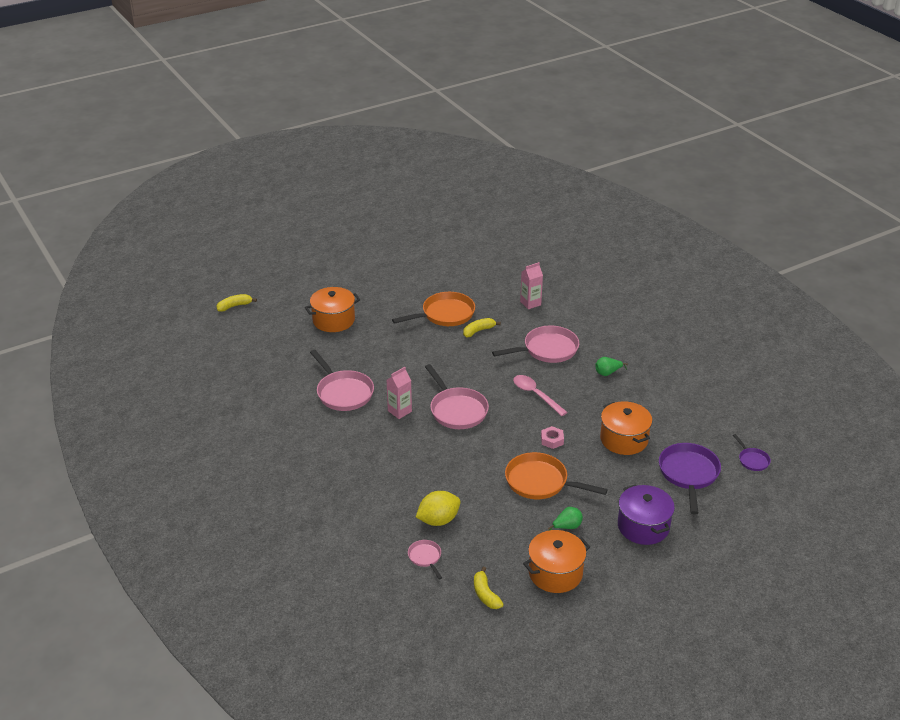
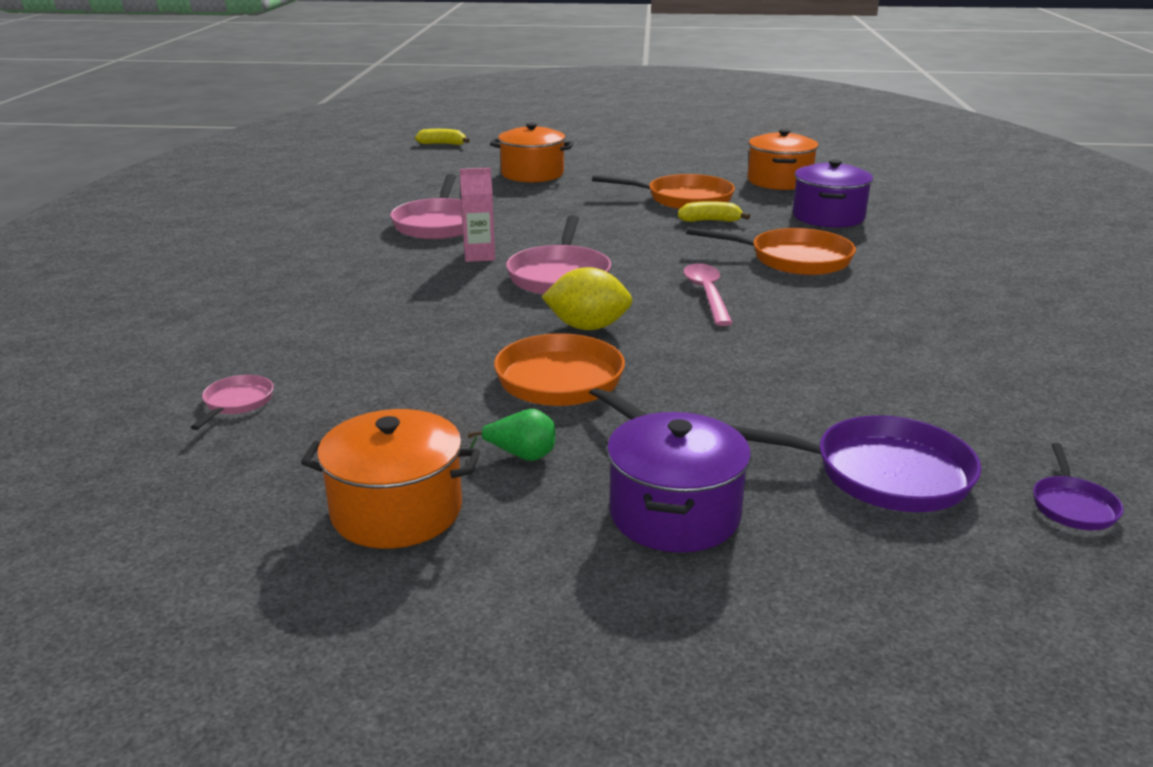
camera: 35 degrees right, 10 degrees down
yellow lemon [416,491,460,526] -> yellow lemon moved to [542,267,633,330]
yellow banana [474,566,504,609] -> none
pink pan [492,325,579,363] -> orange pan [686,227,856,275]
pink carton [520,262,543,309] -> purple pot [793,159,873,228]
pink nut [541,426,564,449] -> none
green pear [595,357,628,376] -> none
orange pot [600,401,653,455] -> orange pot moved to [747,129,818,190]
purple pan [659,443,721,515] -> purple pan turned 60 degrees clockwise [729,415,981,512]

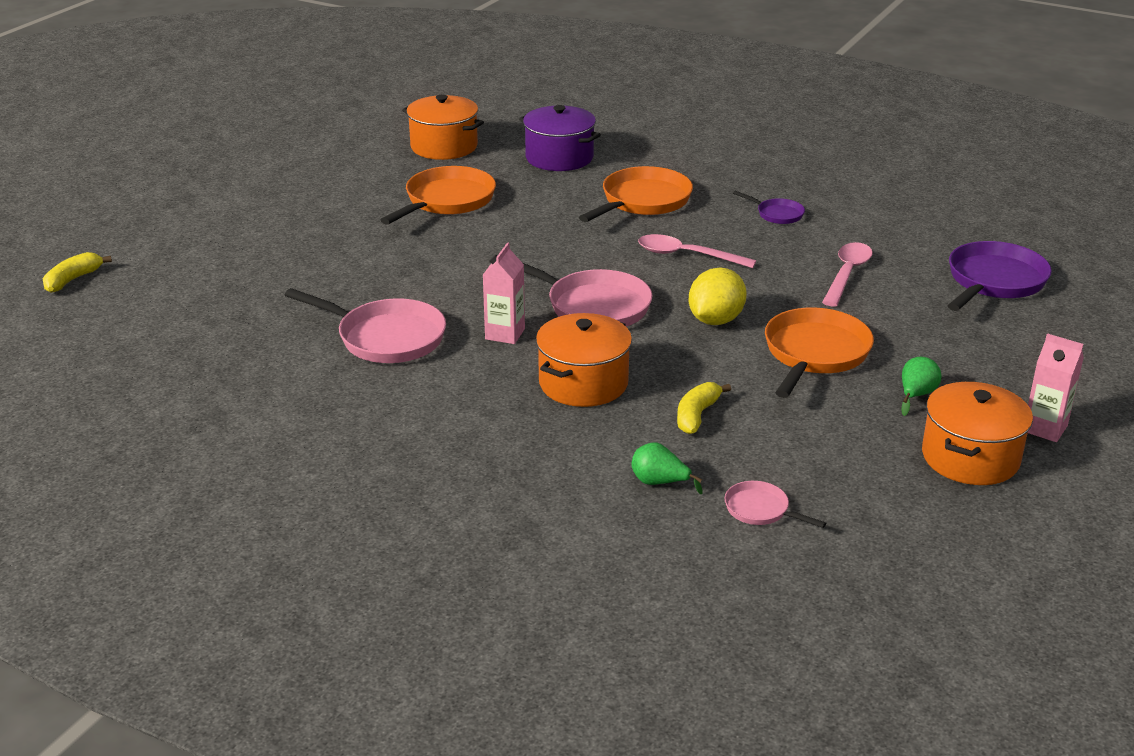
camera: 65 degrees left, 5 degrees up
orange pot [490,123,574,182] -> orange pot moved to [536,313,632,407]
orange pan [494,333,647,419] -> orange pan turned 120 degrees clockwise [765,307,874,398]
purple pot [607,412,751,553] -> none
yellow banana [678,201,750,222] -> yellow banana moved to [677,382,731,434]
purple pan [1033,443,1123,530] -> purple pan moved to [733,191,805,224]
none -> green pear [631,442,703,494]
none -> pink spoon [822,242,873,307]
none -> pink carton [1028,333,1084,442]

